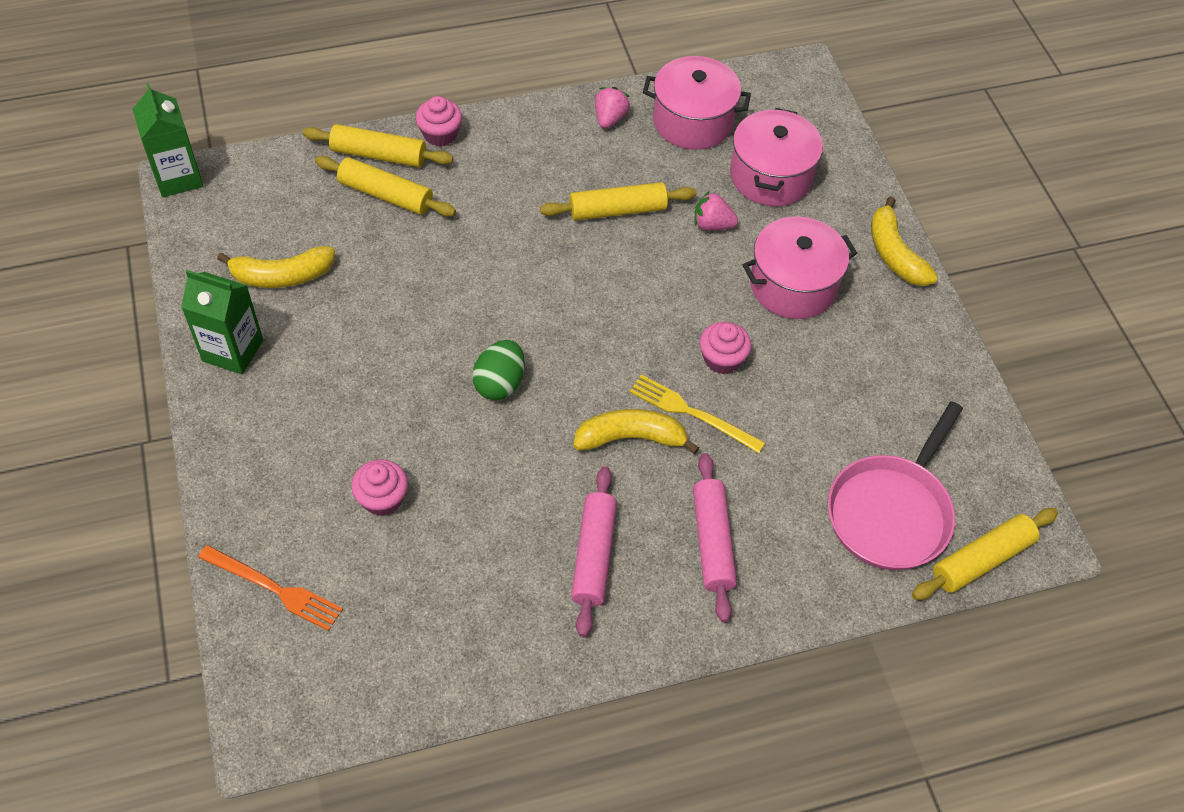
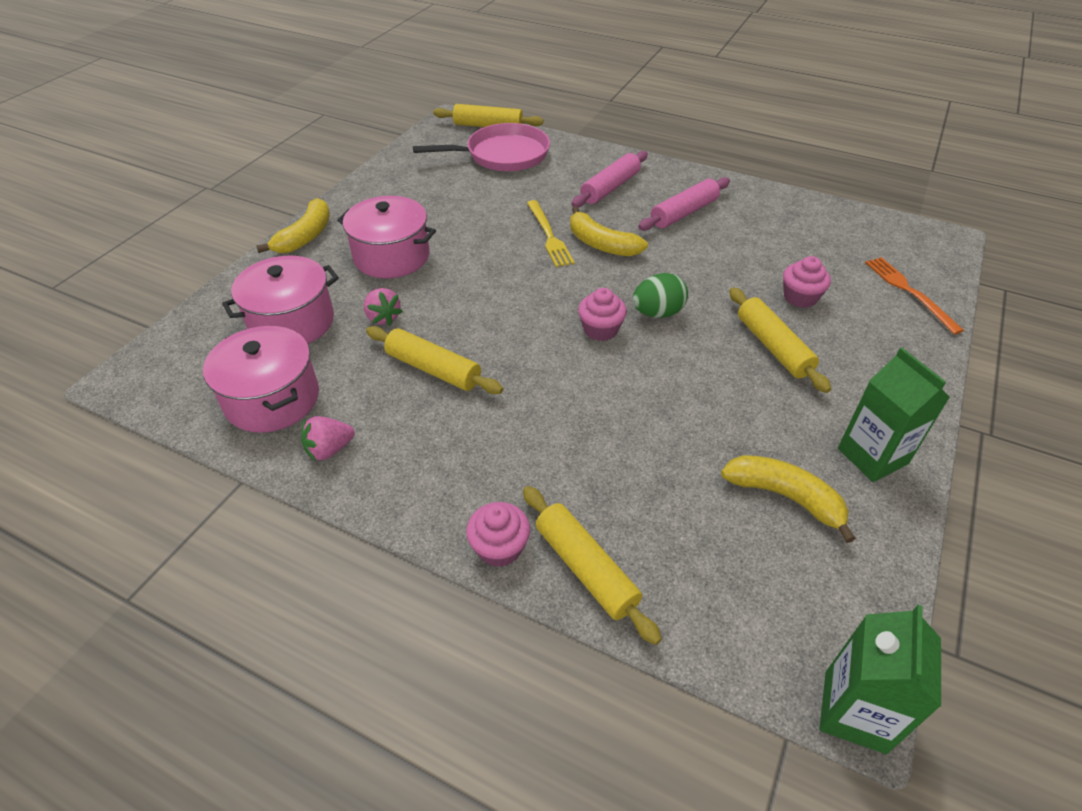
camera: 135 degrees left, 10 degrees down
yellow rolling pin [315,156,456,217] -> yellow rolling pin moved to [729,287,831,393]
pink cupcake [700,322,751,374] -> pink cupcake moved to [578,288,627,341]

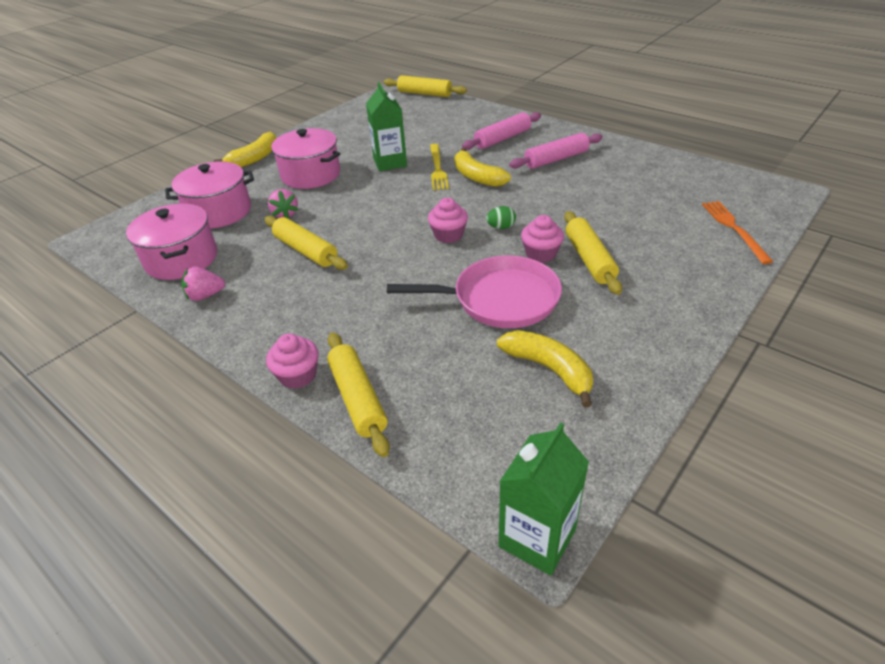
camera: 15 degrees right, 5 degrees down
pink pan [413,123,550,171] -> pink pan moved to [387,256,562,328]
green egg [633,273,688,318] -> green egg [486,206,516,229], size x0.62
pink cupcake [783,256,831,308] -> pink cupcake moved to [521,215,564,263]
green carton [838,347,950,482] -> green carton moved to [366,82,407,171]

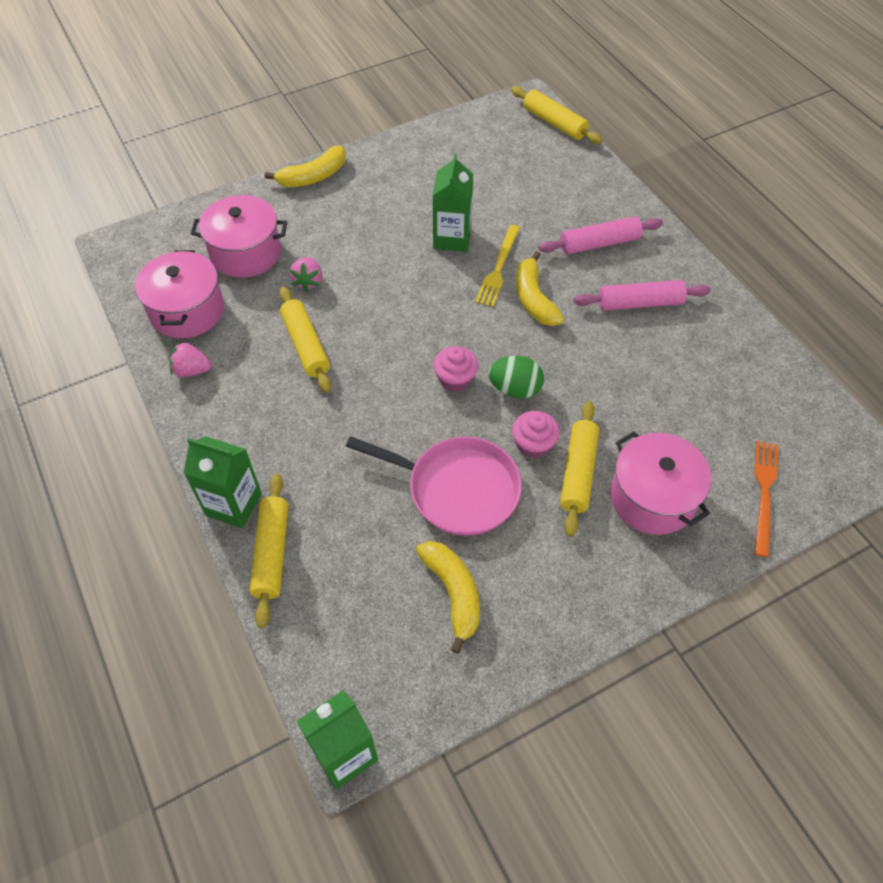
camera: 20 degrees right, 15 degrees up
pink cupcake [266,333,318,389] -> green carton [184,436,262,528]
pink pot [271,128,340,189] -> pink pot moved to [610,431,711,535]
green egg [486,206,516,229] -> green egg [488,356,544,399], size x1.61

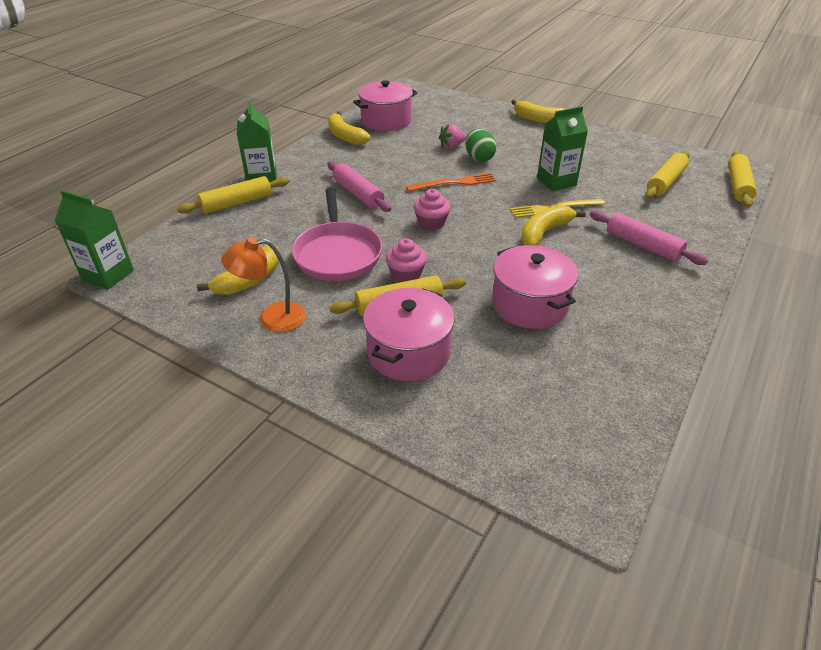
camera: 60 degrees right, 15 degrees down
pink strawberry [169,341,212,377] -> yellow banana [328,112,371,145]
pink pot [191,195,287,278] -> pink pot moved to [492,245,578,329]
yellow rolling pin [279,287,331,393] -> yellow rolling pin moved to [645,151,690,199]
green egg [488,356,544,399] -> green egg moved to [465,129,497,162]
pink rolling pin [574,280,711,311] -> pink rolling pin moved to [327,161,391,212]
orange fork [754,441,778,557] -> orange fork moved to [406,173,496,191]
none -> orange lamp [221,237,306,332]

